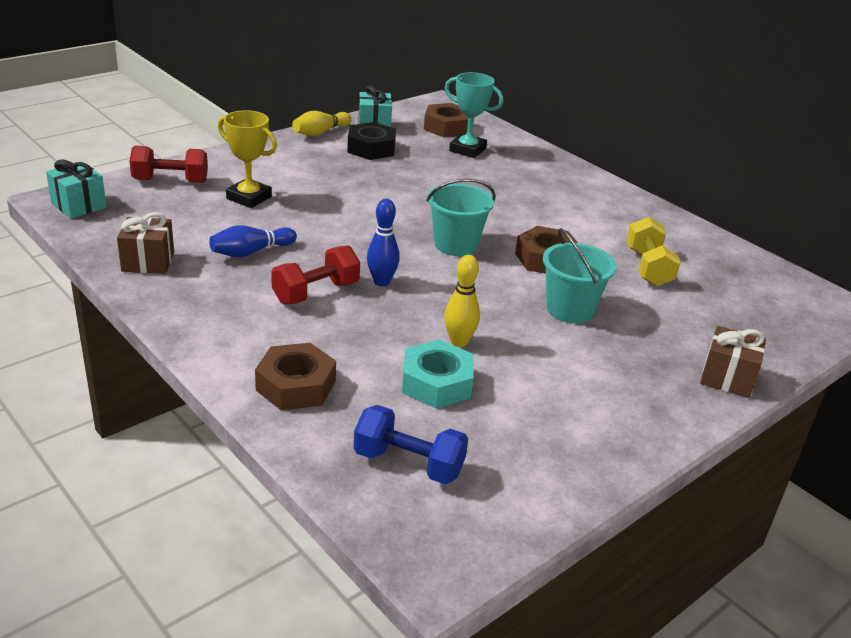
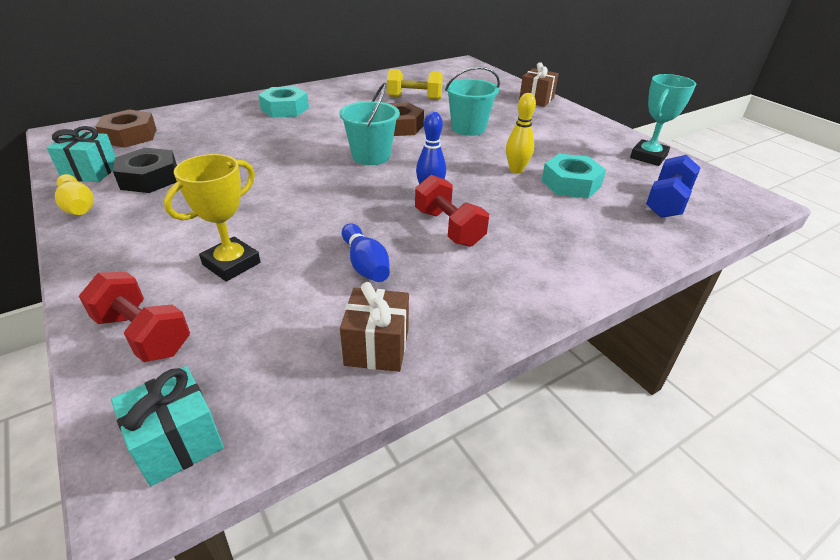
camera: 80 degrees left, 5 degrees up
red dumbbell [129,146,208,183] -> red dumbbell turned 60 degrees counterclockwise [79,272,190,362]
brown nut [255,343,336,411] -> none
turquoise trophy [445,72,504,158] -> turquoise trophy moved to [630,74,696,166]
none -> turquoise nut [258,86,309,118]

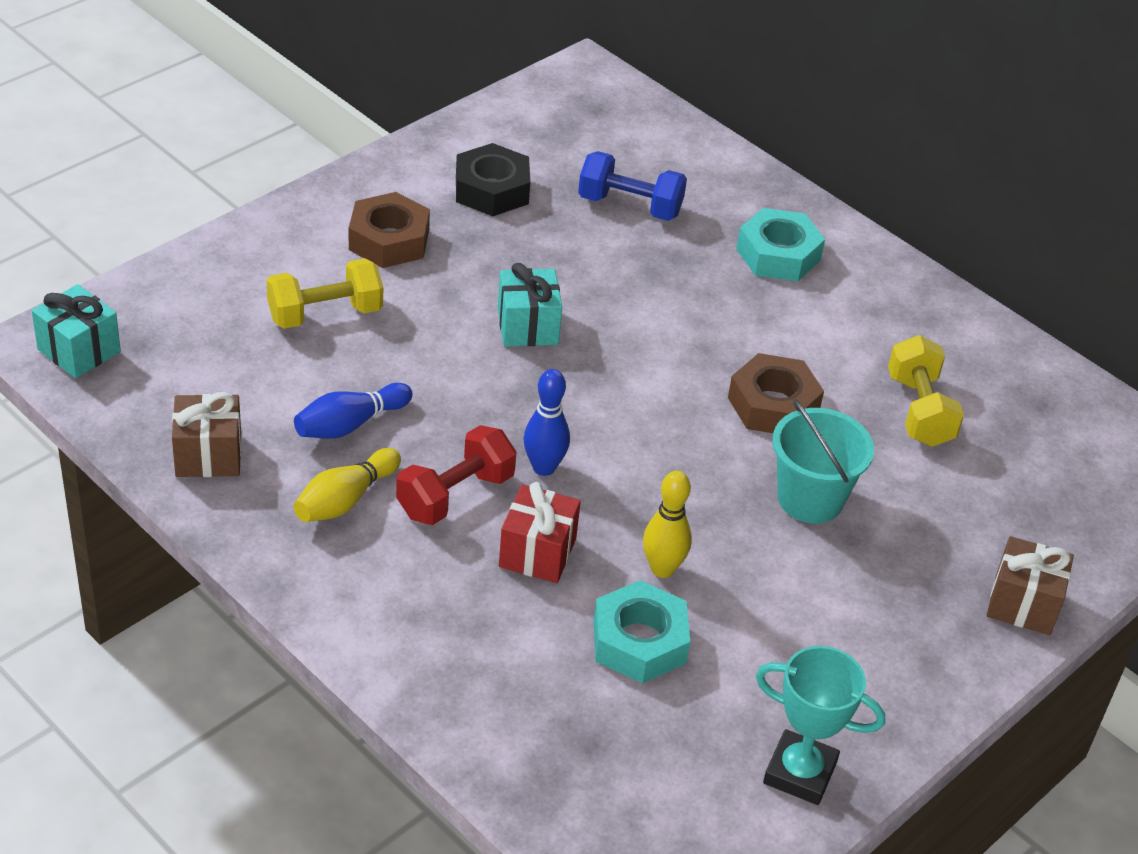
camera: 75 degrees right, 5 degrees up
turquoise gift [47,126,116,182] -> turquoise gift moved to [498,263,562,347]
yellow bowling pin [55,174,94,215] -> yellow bowling pin moved to [294,448,401,522]
red dumbbell [79,272,190,362] -> none
brown nut [95,109,157,148] -> brown nut moved to [349,192,430,268]
yellow trophy [164,154,261,282] -> yellow dumbbell [267,258,383,329]
turquoise bucket [339,83,400,165] -> none
blue dumbbell [646,155,700,218] -> blue dumbbell moved to [578,151,687,221]
none -> red gift [499,482,581,583]

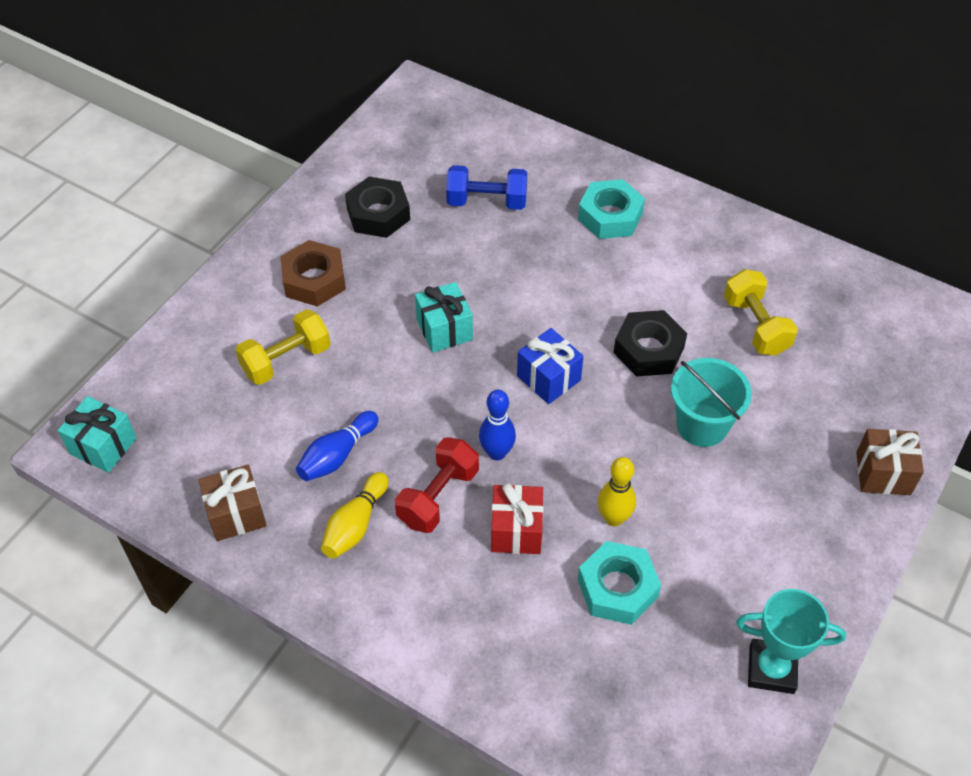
camera: 10 degrees left, 10 degrees up
brown nut [728,353,824,433] -> black nut [613,310,687,377]
none -> blue gift [517,328,584,404]

